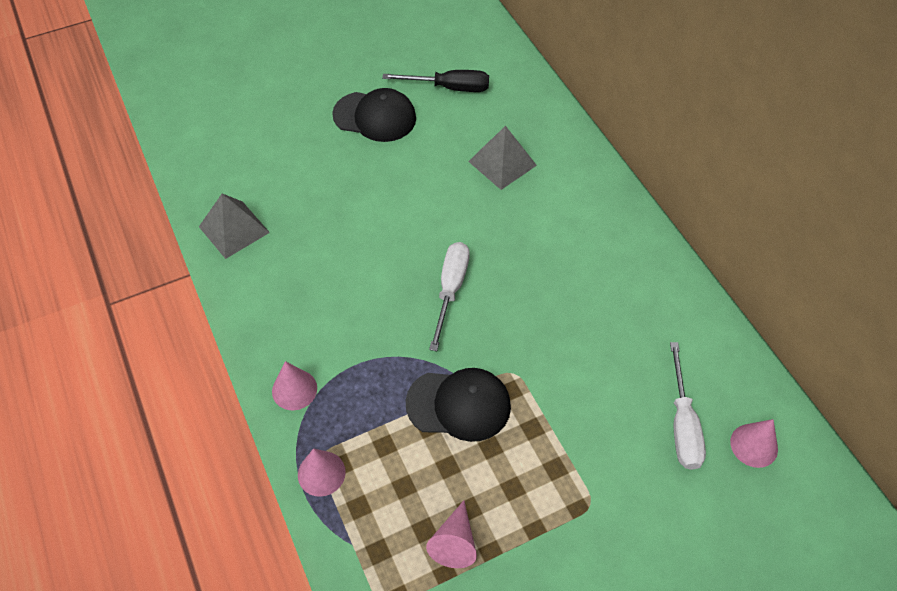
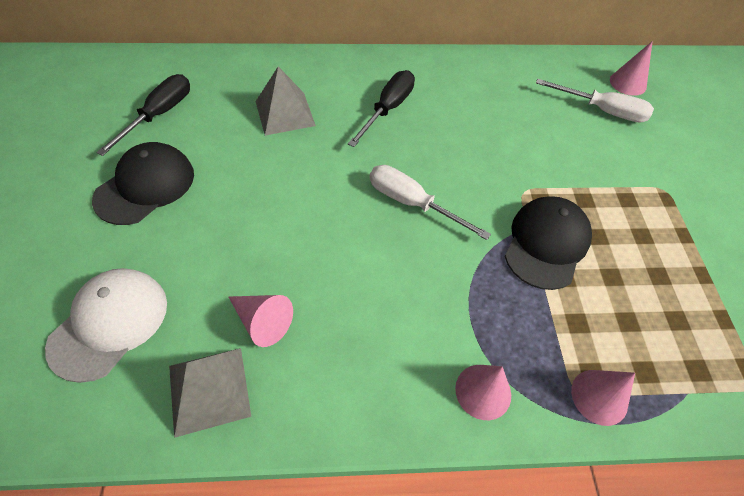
camera: 70 degrees left, 0 degrees up
pink cone [426,500,477,568] -> pink cone moved to [229,295,293,347]
none -> white cap [45,268,167,383]
none -> black screwdriver [348,70,415,147]

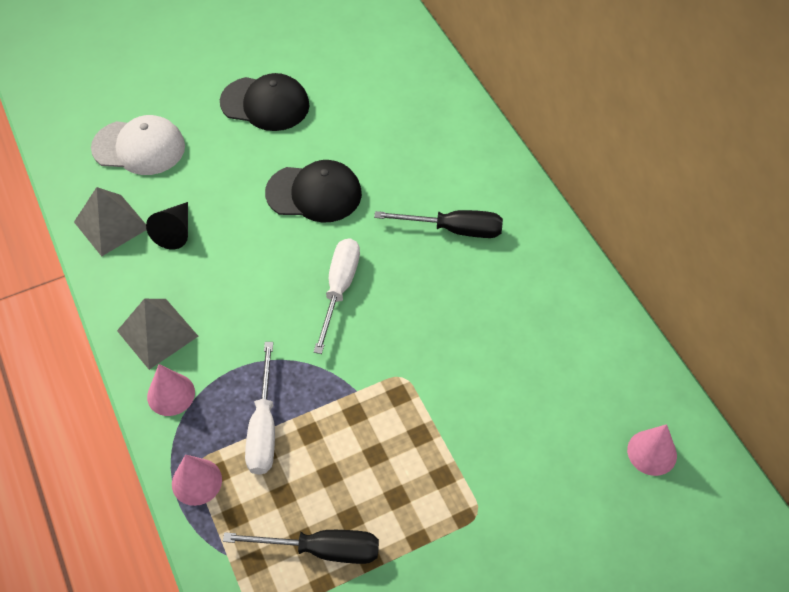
camera: 70 degrees right, 0 degrees up
black screwdriver [96,74,190,156] -> black screwdriver moved to [223,530,379,564]
pink cone [229,295,293,347] -> black cone [146,202,188,250]
grey pyramid [255,66,316,136] -> grey pyramid moved to [117,299,198,370]
black cap [505,196,592,290] -> black cap moved to [265,160,362,222]
white screwdriver [536,79,654,123] -> white screwdriver moved to [245,342,275,475]

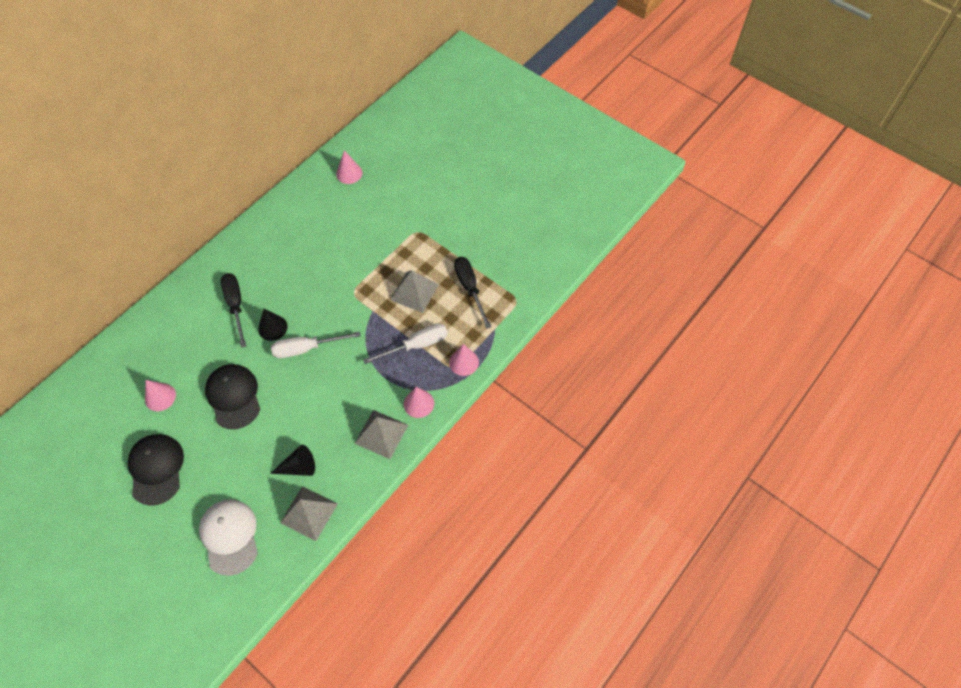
camera: 115 degrees left, 5 degrees up
none -> pink cone [145,380,176,411]
none -> black cone [258,309,287,341]
none -> grey pyramid [390,270,439,313]

